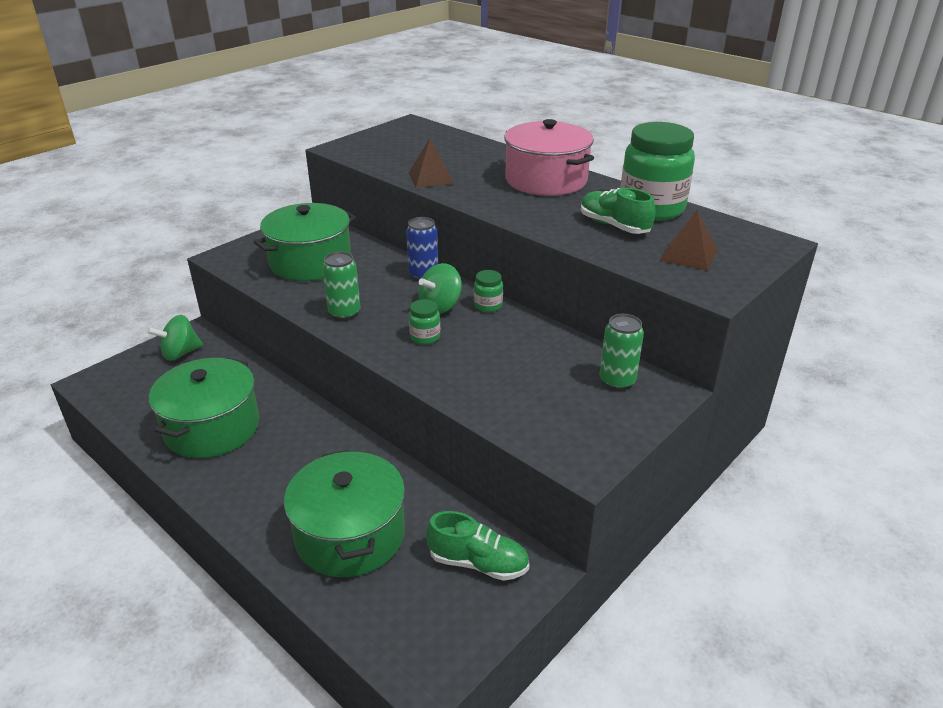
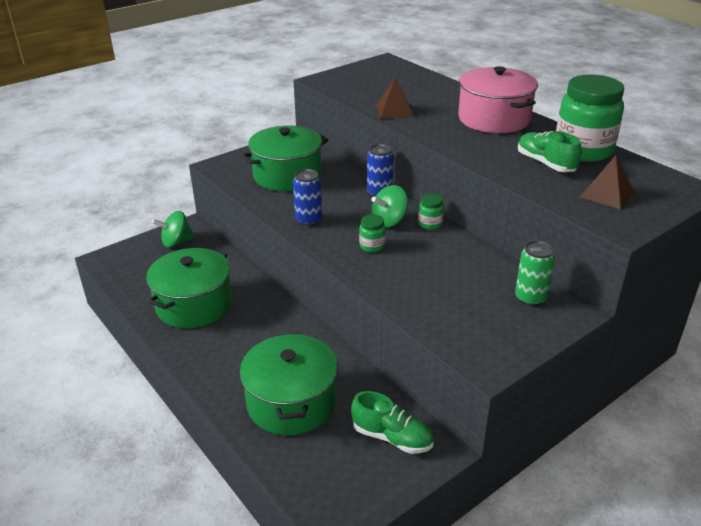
camera: 10 degrees right, 0 degrees up
green can [322,252,360,320] -> blue can [293,169,322,226]

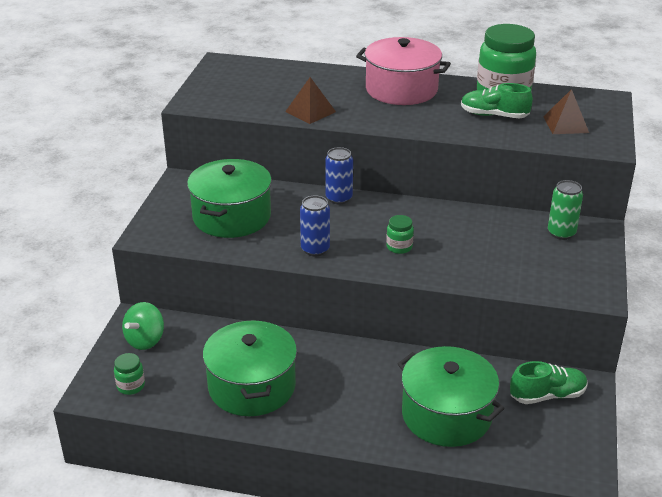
camera: 40 degrees left, 0 degrees up
green spinning top [371,185,408,227] -> none
green jar [418,193,444,230] -> green jar moved to [114,353,145,395]

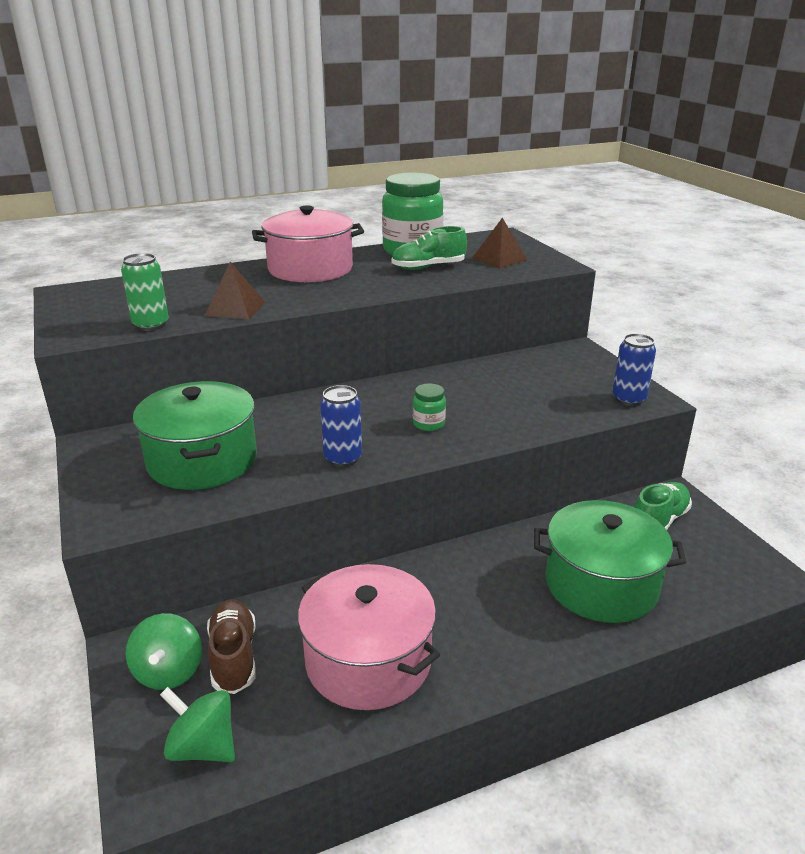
camera: 35 degrees left, 5 degrees down
green jar [114,353,145,395] -> green spinning top [160,687,235,762]
green pot [203,320,297,416] -> pink pot [298,564,440,710]
blue can [325,147,353,204] -> blue can moved to [612,333,656,406]
green can [548,180,583,240] -> green can moved to [121,253,169,331]
none -> brown shoe [207,599,256,694]

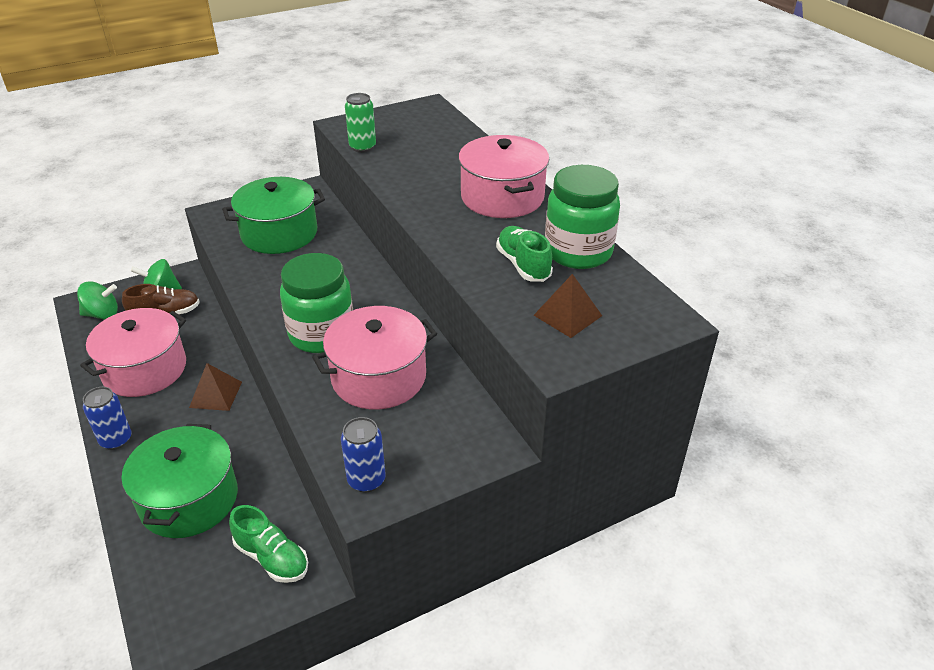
camera: 85 degrees right, 10 degrees up
green spinning top [160,687,235,762] -> green spinning top turned 60 degrees clockwise [77,282,118,319]
brown pyramid [205,262,265,319] -> brown pyramid moved to [189,363,242,411]
blue can [320,385,362,467] -> blue can moved to [83,387,132,450]
green jar [413,383,446,431] -> green jar [280,253,353,353], size x2.31
none -> pink pot [312,306,437,409]

